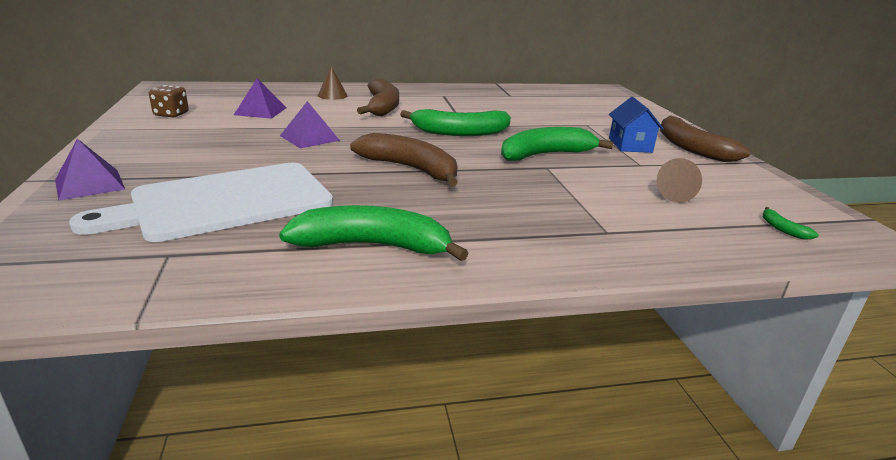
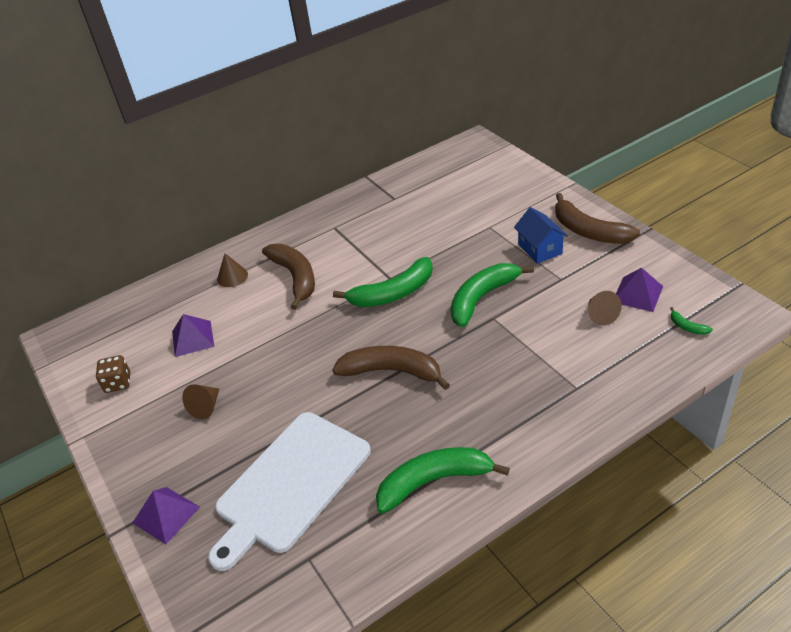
camera: 15 degrees left, 15 degrees up
purple pyramid [280,101,340,148] -> purple pyramid moved to [616,267,663,312]
none -> brown cone [182,384,219,419]

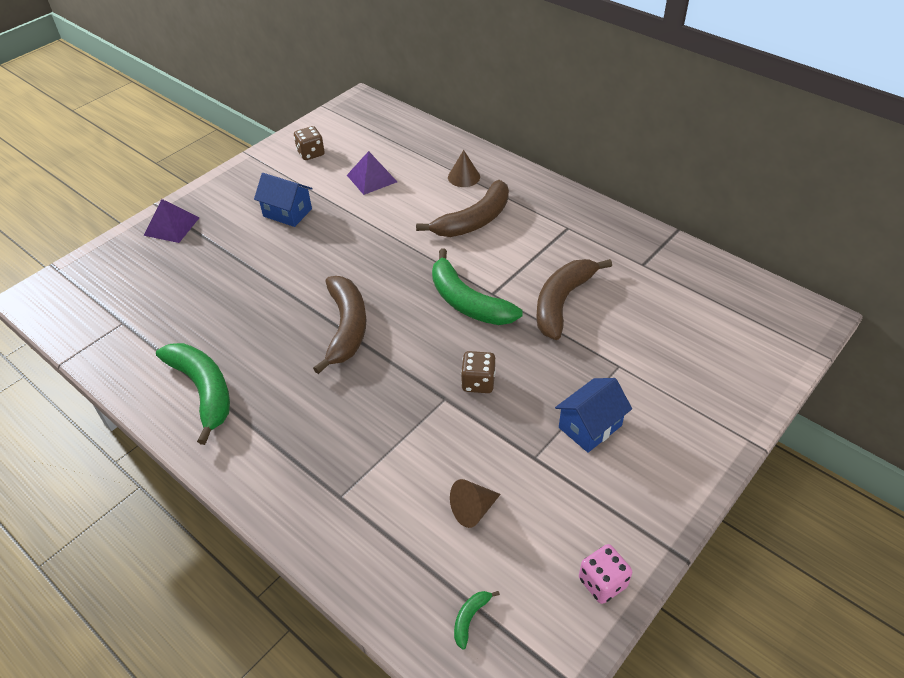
camera: 70 degrees right, 5 degrees up
brown cone [182,384,219,419] -> blue house [254,173,313,227]
white cutting board [208,412,371,571] -> none
green banana [451,263,534,328] -> brown dice [461,351,496,393]
brown banana [555,193,640,244] -> brown banana moved to [536,259,612,340]
purple pyramid [616,267,663,312] -> none
none -> pink dice [579,544,632,604]

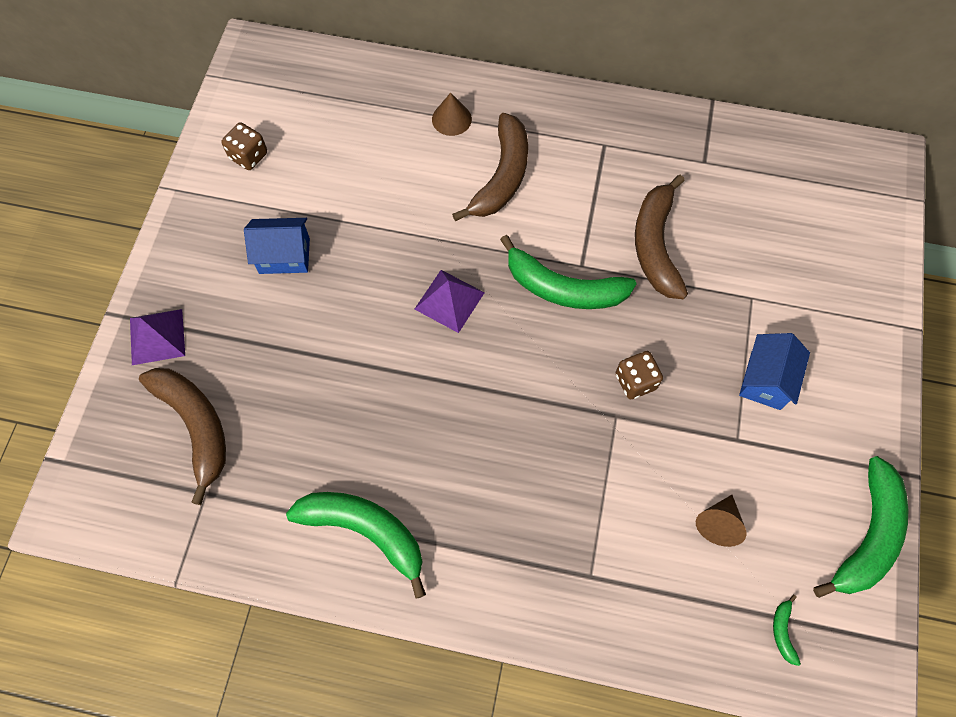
camera: 30 degrees left, 20 degrees up
brown banana [313,276,367,374] -> brown banana moved to [139,368,226,505]
purple pyramid [347,151,397,195] -> purple pyramid moved to [415,270,485,333]
pink dice [579,544,632,604] -> green banana [813,456,908,598]

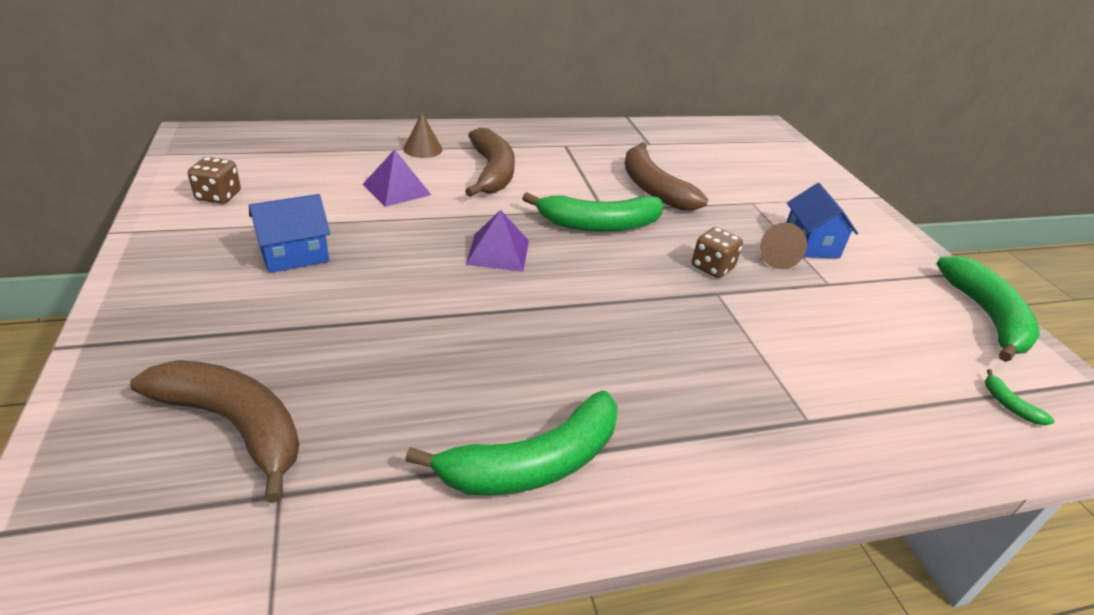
camera: 30 degrees left, 30 degrees down
purple pyramid [130,309,185,365] -> purple pyramid moved to [362,149,431,207]
green banana [286,492,426,599] -> green banana turned 150 degrees clockwise [405,391,618,496]
brown cone [696,495,746,547] -> brown cone moved to [760,222,807,269]

